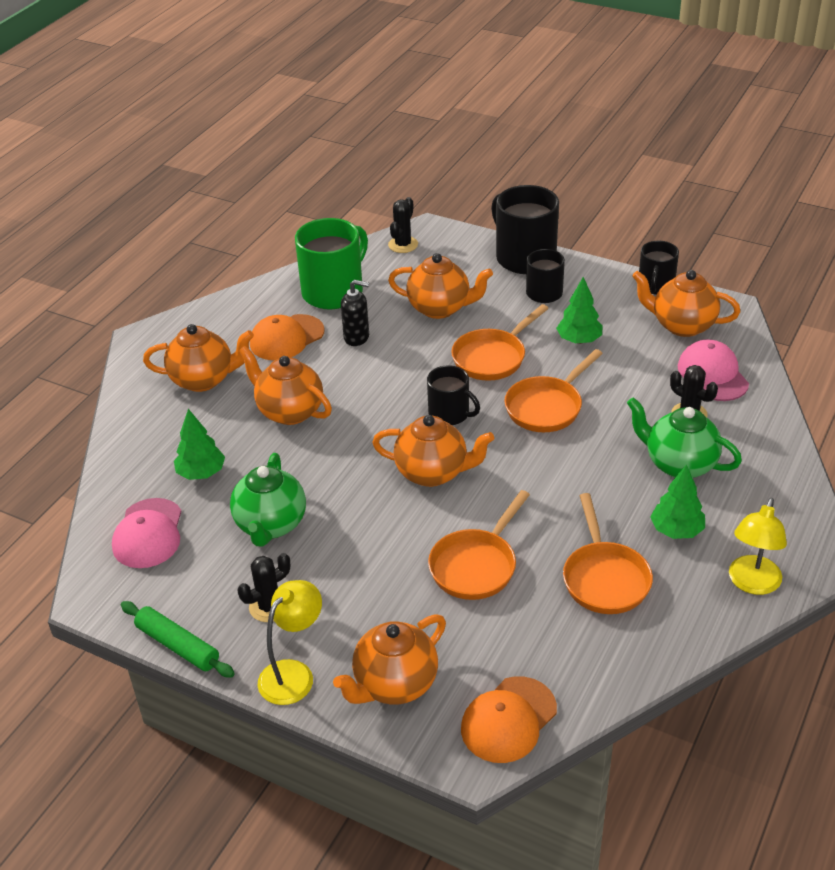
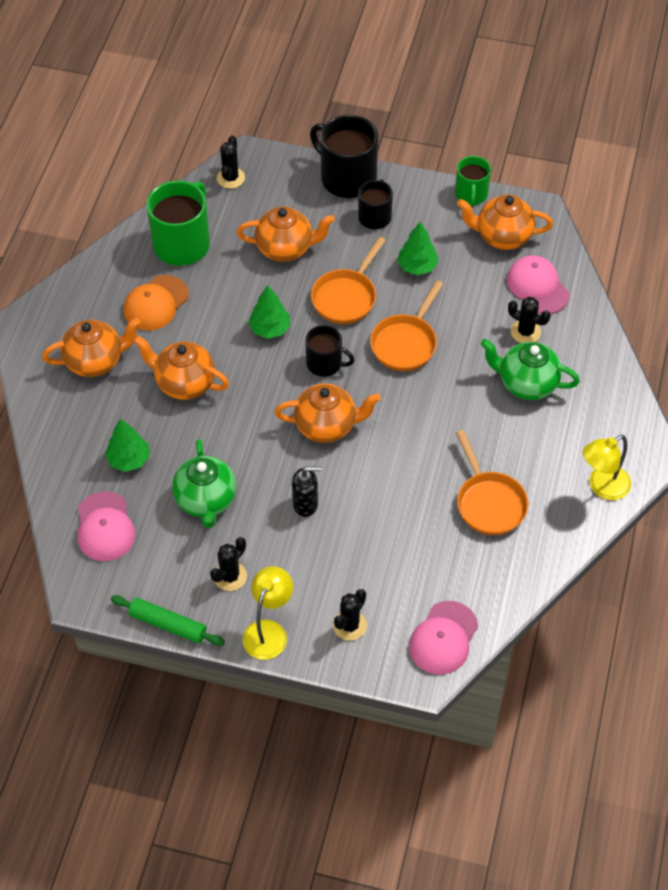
camera: 15 degrees left, 15 degrees up
orange teapot [333,614,446,704] -> black cactus [333,589,367,641]
black soap dispenser [341,280,369,346] -> black soap dispenser moved to [292,466,321,517]
orange pan [428,490,530,600] -> none
orange cap [461,676,557,763] -> pink cap [409,601,478,675]
black mug [639,241,679,295] -> green mug [455,156,491,207]
green tree [650,464,705,539] -> green tree moved to [248,285,290,339]
yellow lamp [729,498,787,595] -> yellow lamp turned 45 degrees clockwise [583,435,631,500]

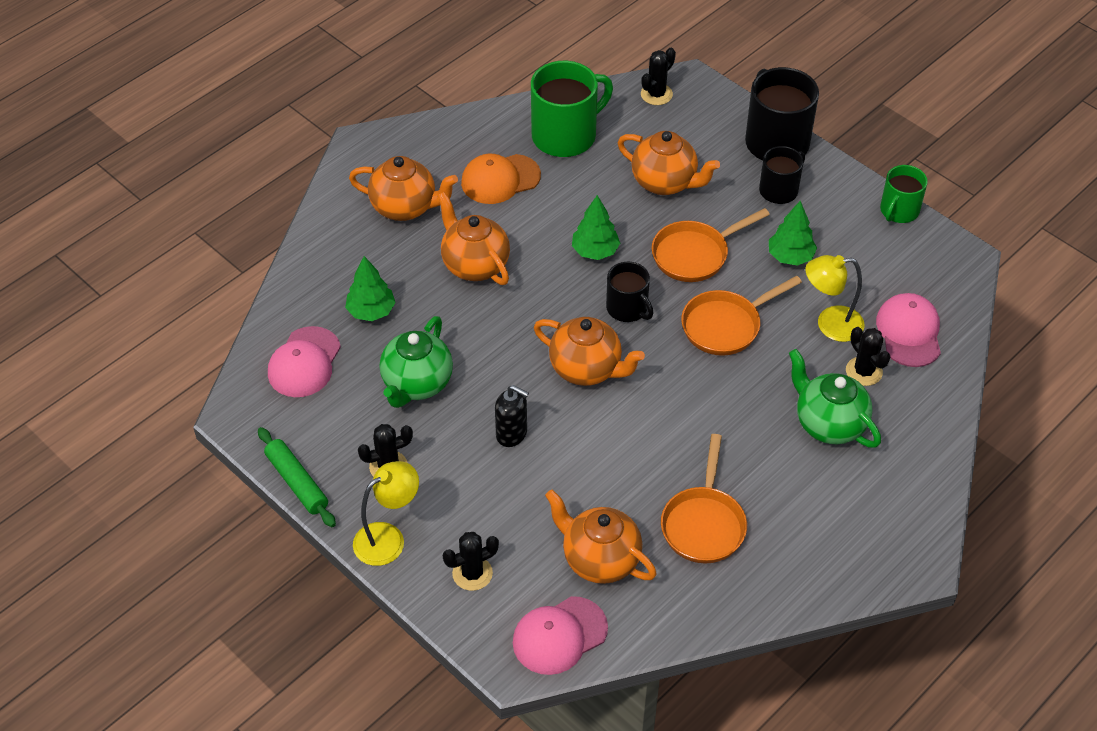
camera: 30 degrees right, 5 degrees down
orange teapot [457,194,553,250] -> orange teapot moved to [545,490,657,584]
yellow lamp [583,435,631,500] -> yellow lamp moved to [805,255,865,342]

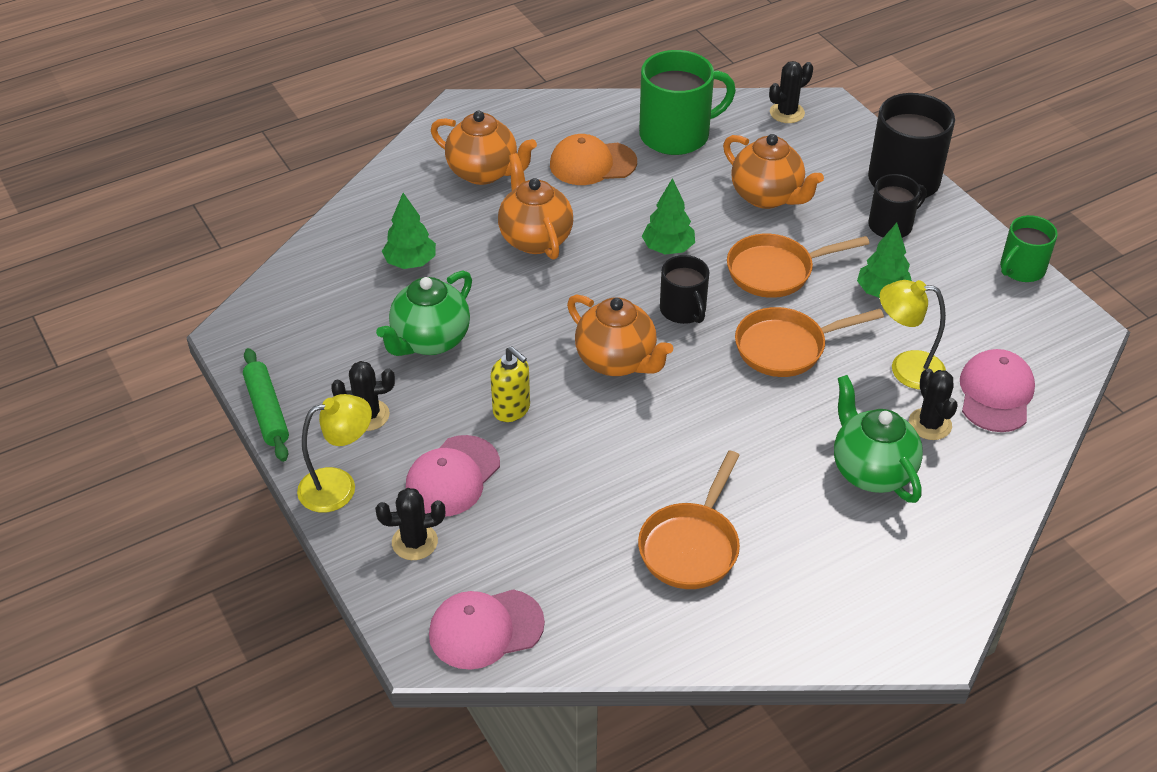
camera: 15 degrees right, 5 degrees down
pink cap [268,326,341,397] -> pink cap moved to [406,435,500,516]
black soap dispenser [495,385,529,447] -> yellow soap dispenser [491,346,530,422]
orange teapot [545,490,657,584] -> none

